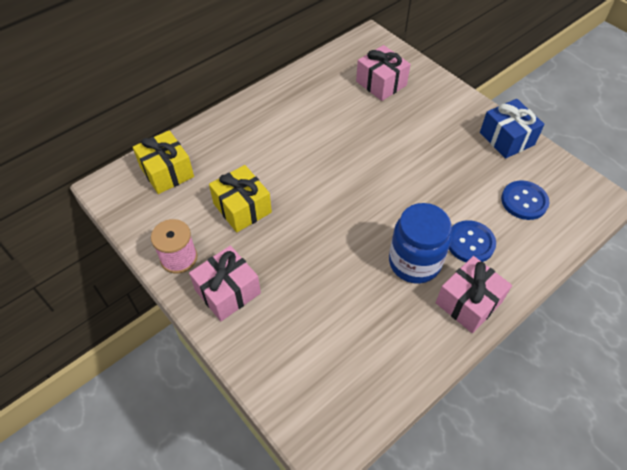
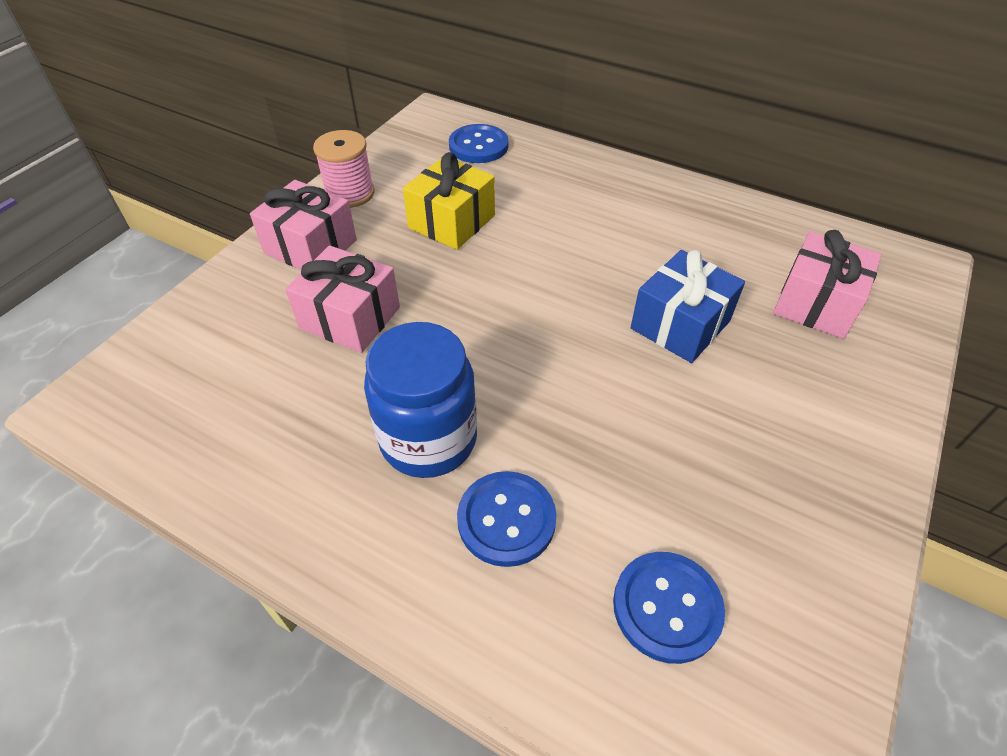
camera: 70 degrees right, 5 degrees down
yellow gift [133,130,194,194] -> blue button [449,124,509,163]
pink gift [436,256,512,333] -> pink gift moved to [285,246,400,353]
blue gift [480,99,545,159] -> blue gift moved to [631,250,745,363]

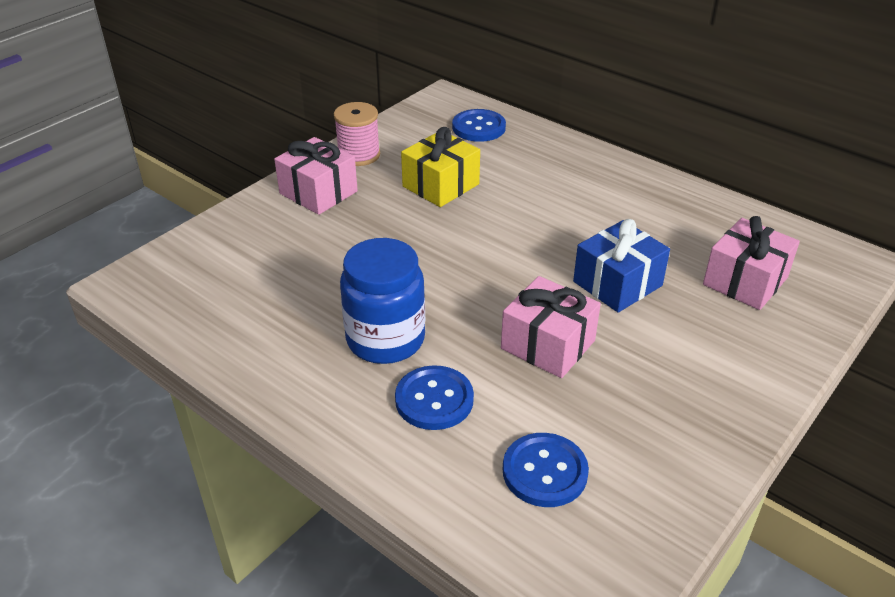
camera: 10 degrees right, 10 degrees down
pink gift [285,246,400,353] -> pink gift moved to [501,276,601,378]

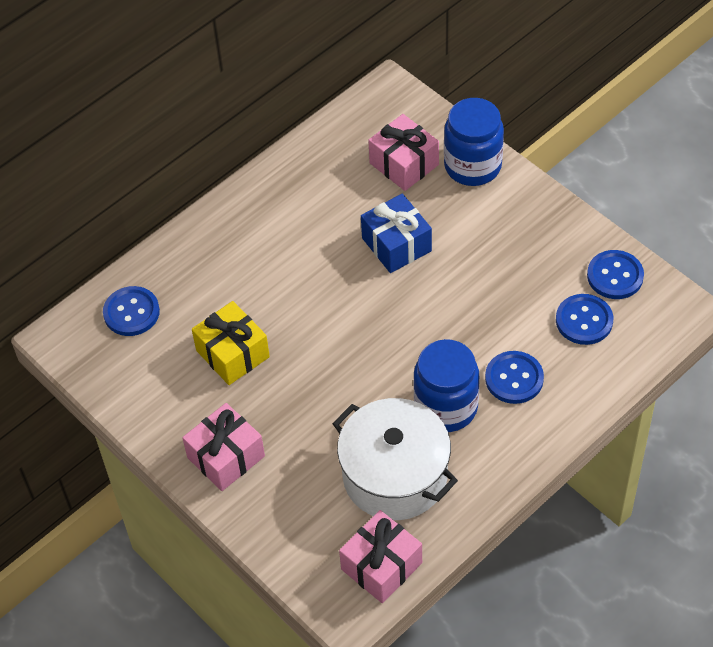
camera: 80 degrees left, 15 degrees up
pink spool [334,102,380,166] -> none
pink gift [501,276,601,378] -> pink gift moved to [339,510,422,603]
none -> white pot [332,398,458,520]
none -> blue jar [444,98,504,186]
none -> blue button [587,250,644,299]

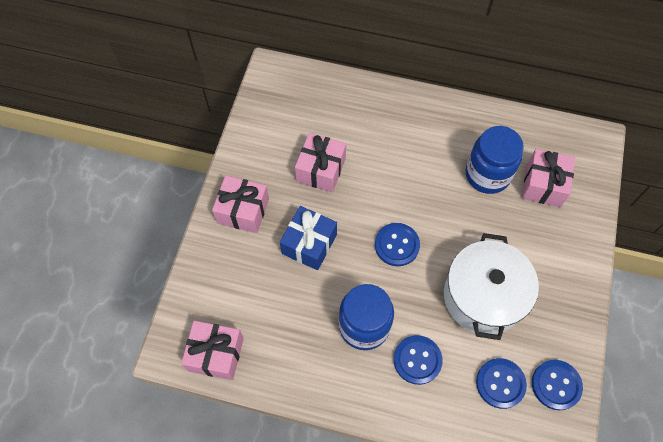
camera: 55 degrees right, 10 degrees up
blue button [103,286,160,336] -> blue button moved to [375,223,420,266]
yellow gift [192,301,270,385] -> pink gift [295,133,346,192]
white pot [332,398,458,520] -> white pot moved to [444,233,539,340]
blue gift [361,194,432,273] -> blue gift moved to [280,206,337,270]
blue jar [444,98,504,186] -> blue jar moved to [466,126,524,194]

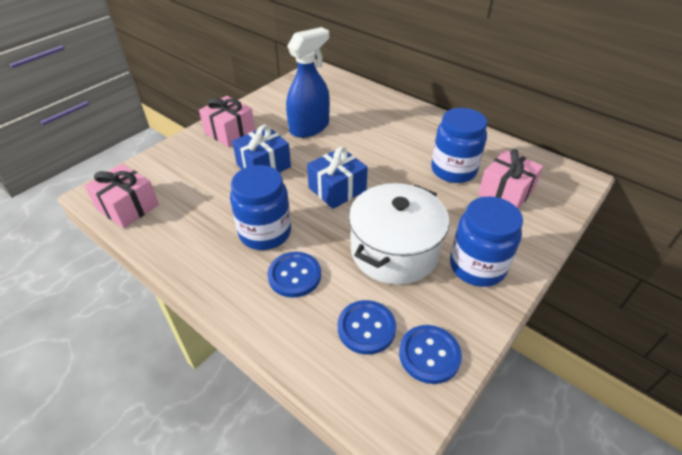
camera: 25 degrees right, 20 degrees down
pink gift [295,133,346,192] -> blue spray bottle [286,27,330,138]
blue button [375,223,420,266] -> blue gift [307,147,368,209]
none -> blue jar [450,196,523,287]

